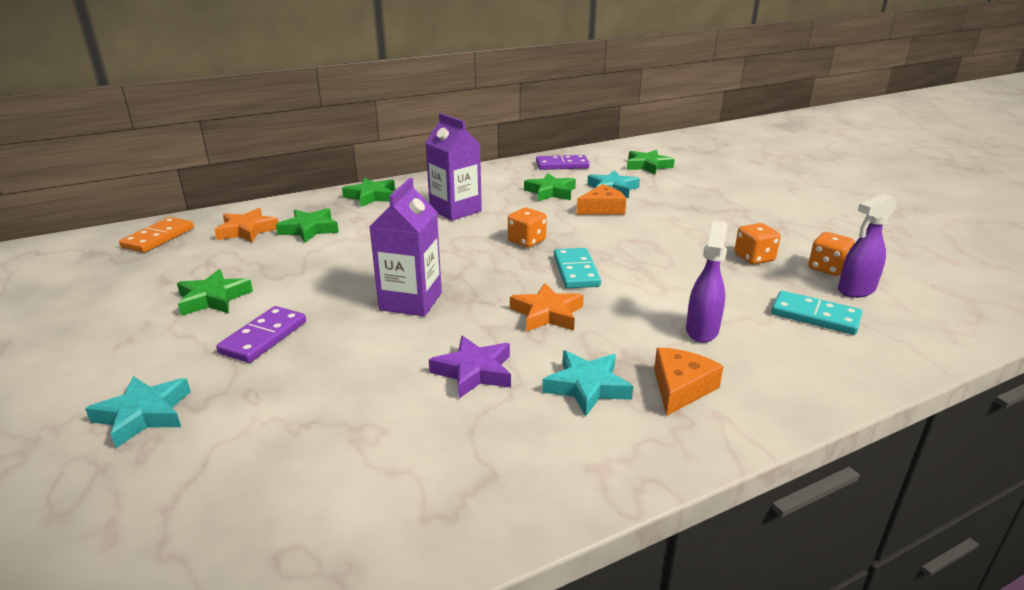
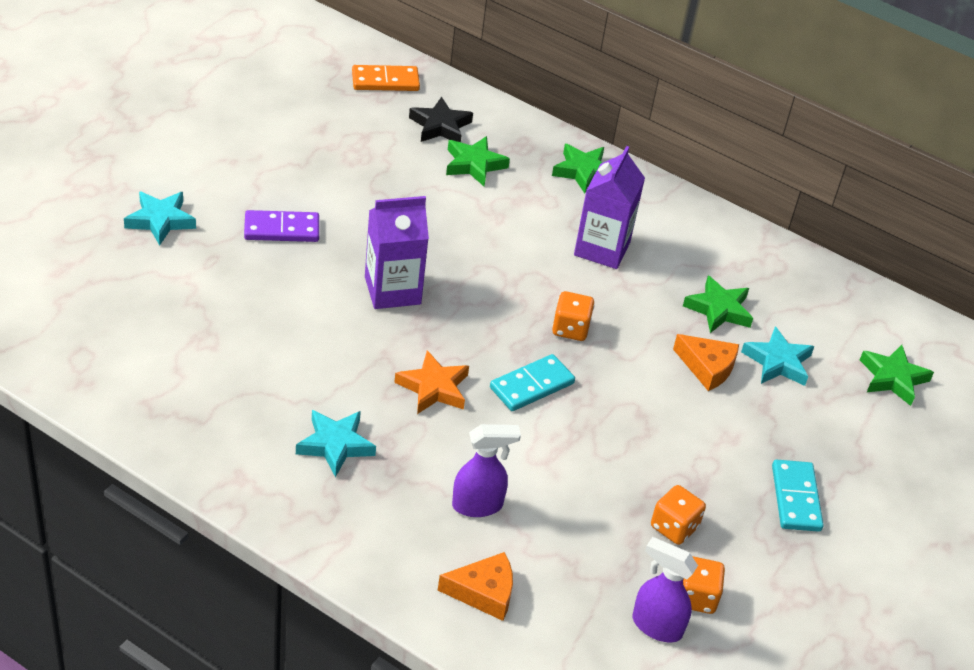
camera: 55 degrees right, 15 degrees up
green star [177,269,253,316] -> none
orange star [215,208,278,243] -> black star [409,97,473,142]
purple star [429,336,511,398] -> none
purple domino [536,155,590,170] -> none
orange cheese [654,348,724,416] -> orange cheese moved to [438,552,513,621]
turquoise domino [771,291,862,335] -> turquoise domino moved to [772,460,824,532]

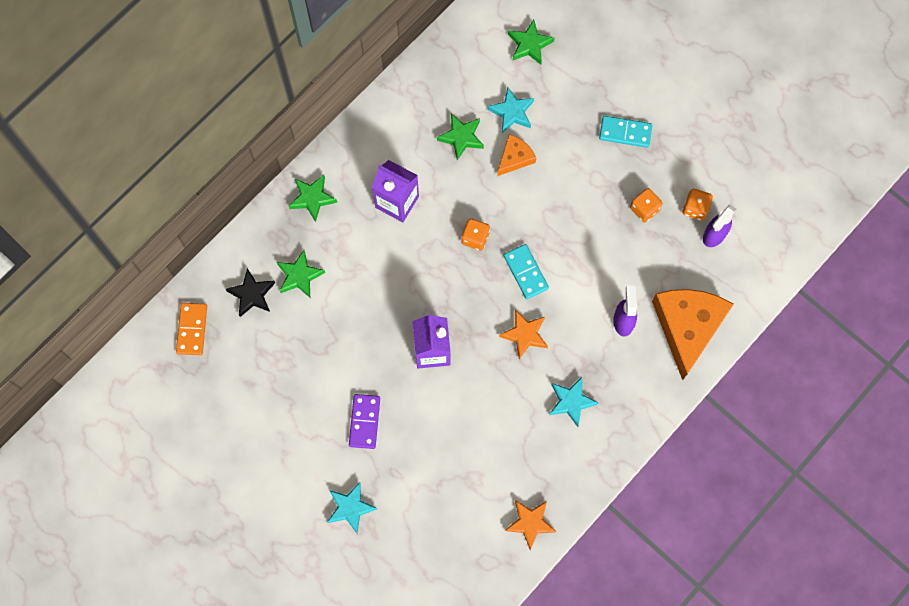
camera: 75 degrees left, 30 degrees up
orange cheese [438,552,513,621] -> orange cheese [652,289,734,380], size x2.02
none -> orange star [505,500,557,550]

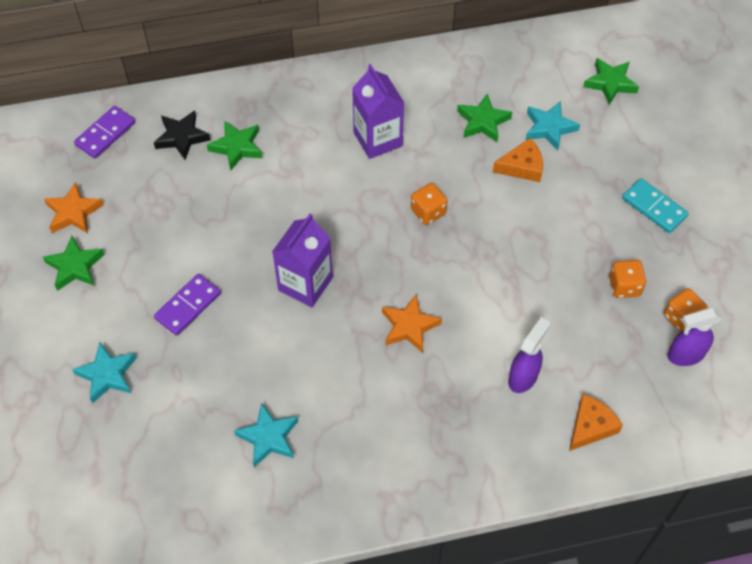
camera: 35 degrees right, 15 degrees down
orange domino [176,303,207,355] -> purple domino [74,106,135,159]
green star [289,175,337,222] -> green star moved to [43,236,105,291]
turquoise domino [504,244,549,299] -> none
orange star [505,500,557,550] -> orange star moved to [44,182,103,233]
turquoise star [549,377,598,427] -> turquoise star moved to [234,402,298,467]
orange cheese [652,289,734,380] -> orange cheese [569,394,623,451], size x0.50

